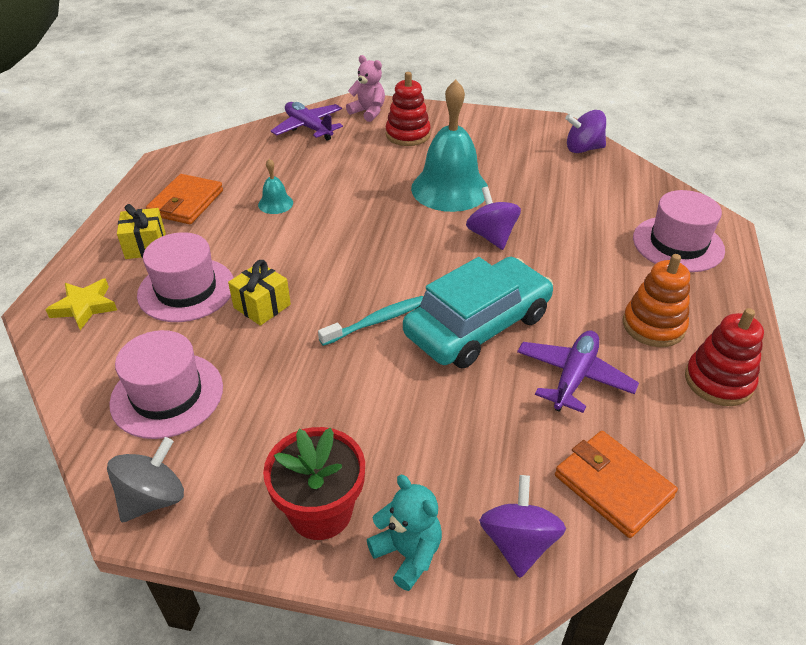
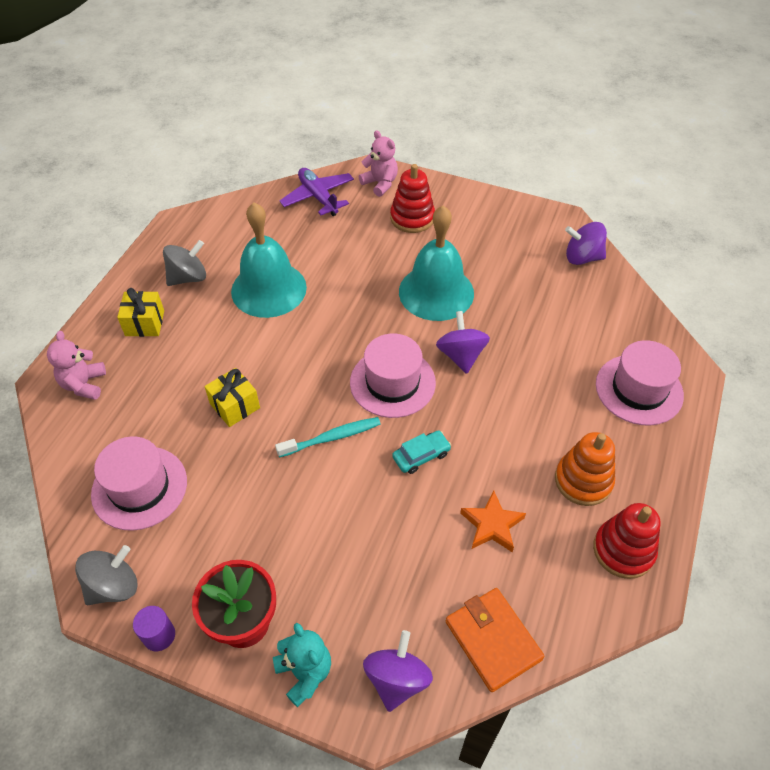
camera: 10 degrees right, 10 degrees up
yellow star [45,278,117,330] -> pink teddy bear [47,331,106,400]
pink hat [137,232,233,322] -> pink hat moved to [350,334,436,418]
orange wallet [146,174,223,224] -> grey spinning top [163,240,206,286]
turquoise bell [258,159,293,214] -> turquoise bell [231,203,307,318], size x2.28
turquoise car [403,257,553,368] -> turquoise car [392,430,451,474], size x0.41
purple plane [517,330,639,413] -> orange star [460,490,526,552]
none -> purple cylinder [133,606,175,651]

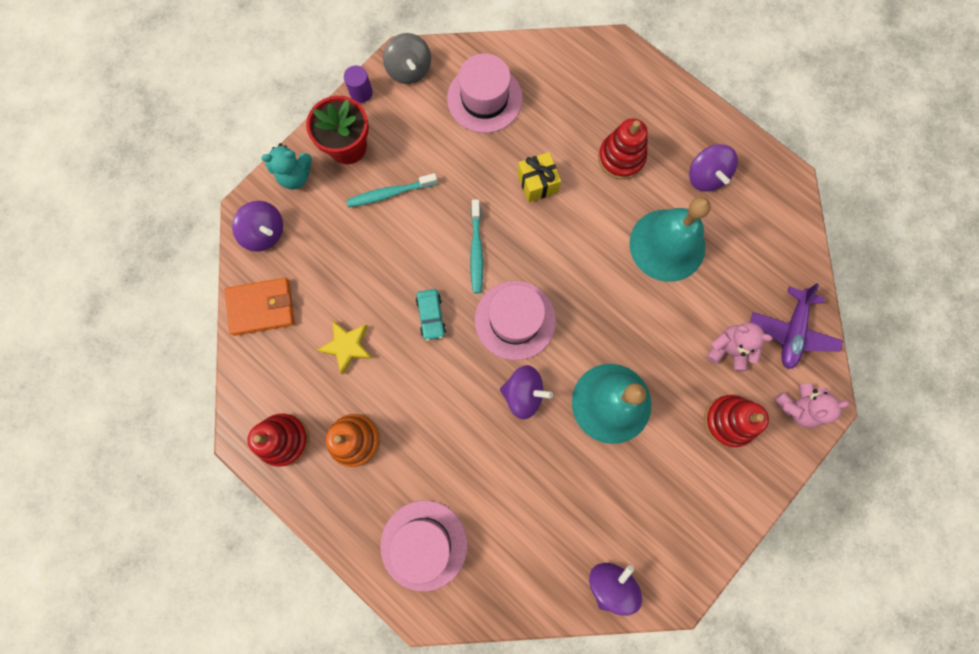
camera: 110 degrees right, 25 degrees up
pink teddy bear [47,331,106,400] -> pink teddy bear moved to [707,323,773,371]
yellow gift [117,288,164,337] -> none
grey spinning top [163,240,206,286] -> purple spinning top [689,144,738,192]
purple plane [279,168,354,216] -> purple plane turned 120 degrees clockwise [750,283,843,369]
orange star [460,490,526,552] -> yellow star [317,321,373,375]
none -> turquoise toothbrush [346,173,438,207]
none -> red stacking toy [598,118,648,180]

